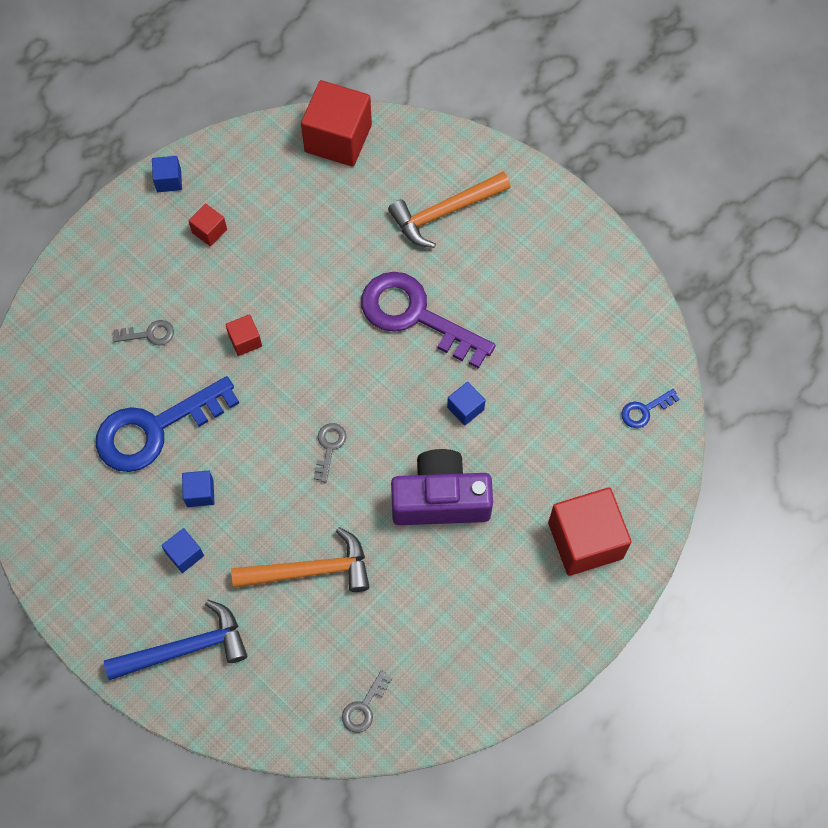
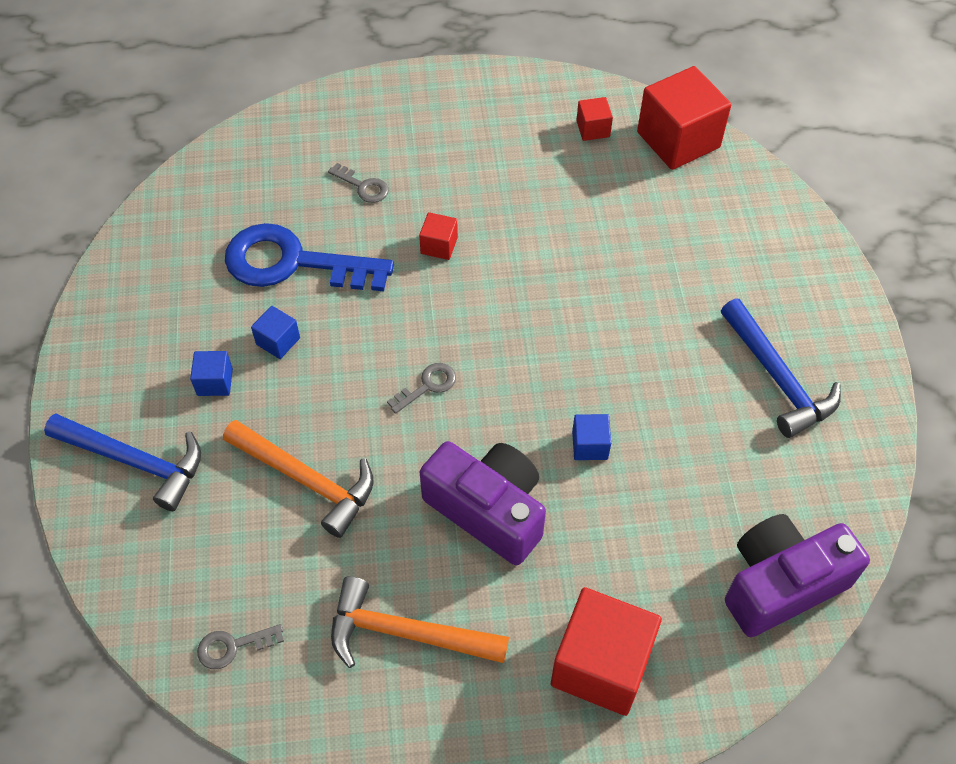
camera: 40 degrees right, 10 degrees down
blue cube [152,156,182,192] -> none
red cube [188,203,227,247] -> red cube moved to [576,97,613,141]
purple key [361,272,496,369] -> none
orange hammer [388,172,511,248] -> orange hammer moved to [331,576,509,668]
blue key [622,389,679,428] -> purple camera [725,514,870,637]
none -> blue hammer [721,298,841,438]

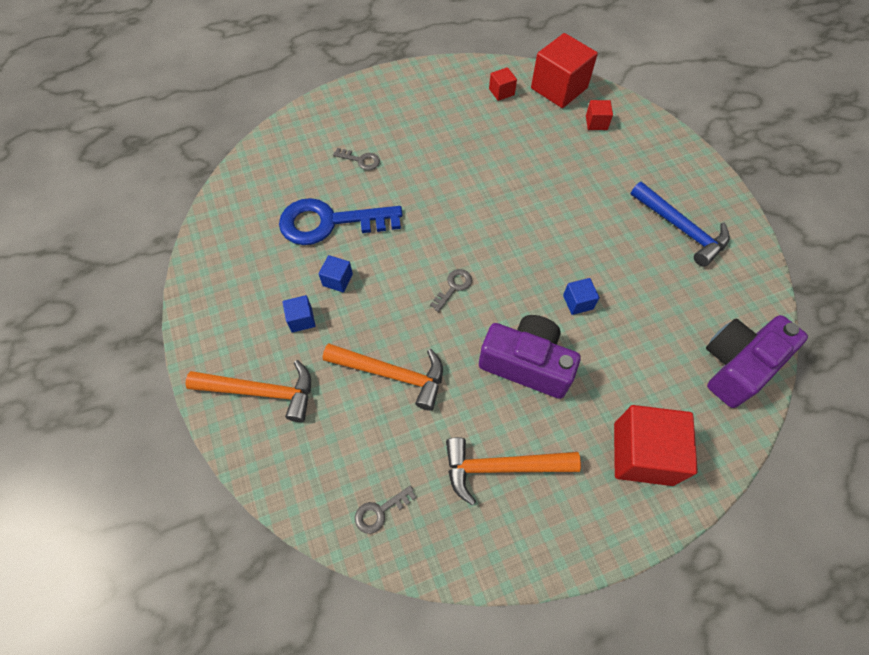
camera: 15 degrees left, 5 degrees up
blue hammer [44,413,201,511] -> orange hammer [186,360,311,422]
red cube [419,212,458,260] -> red cube moved to [586,100,613,130]

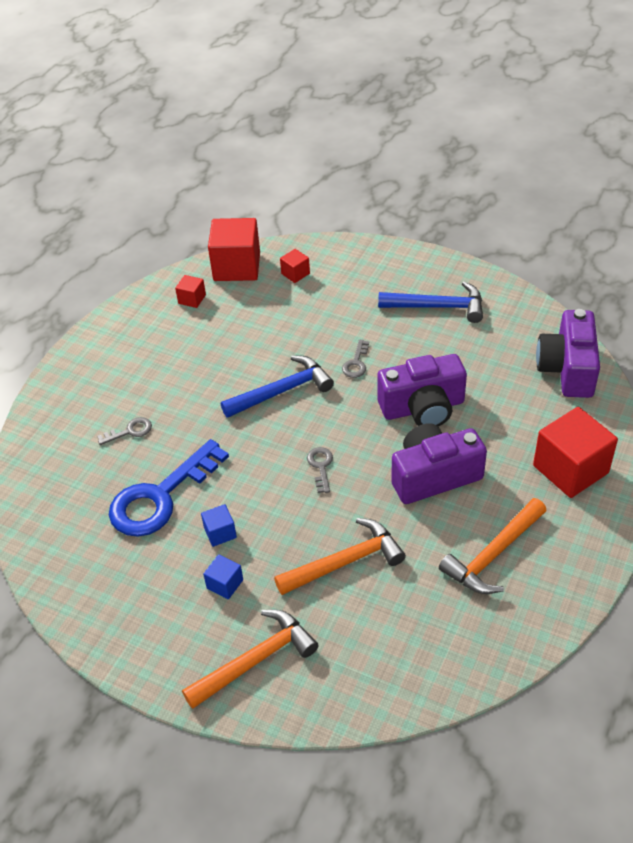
camera: 40 degrees left, 15 degrees down
grey key [355,485,417,534] -> grey key moved to [342,340,369,378]
blue cube [563,278,599,315] -> purple camera [377,354,467,426]
none -> blue hammer [221,355,334,418]

